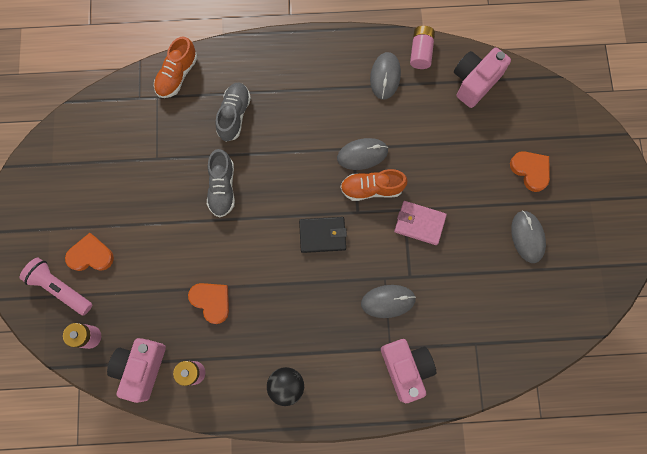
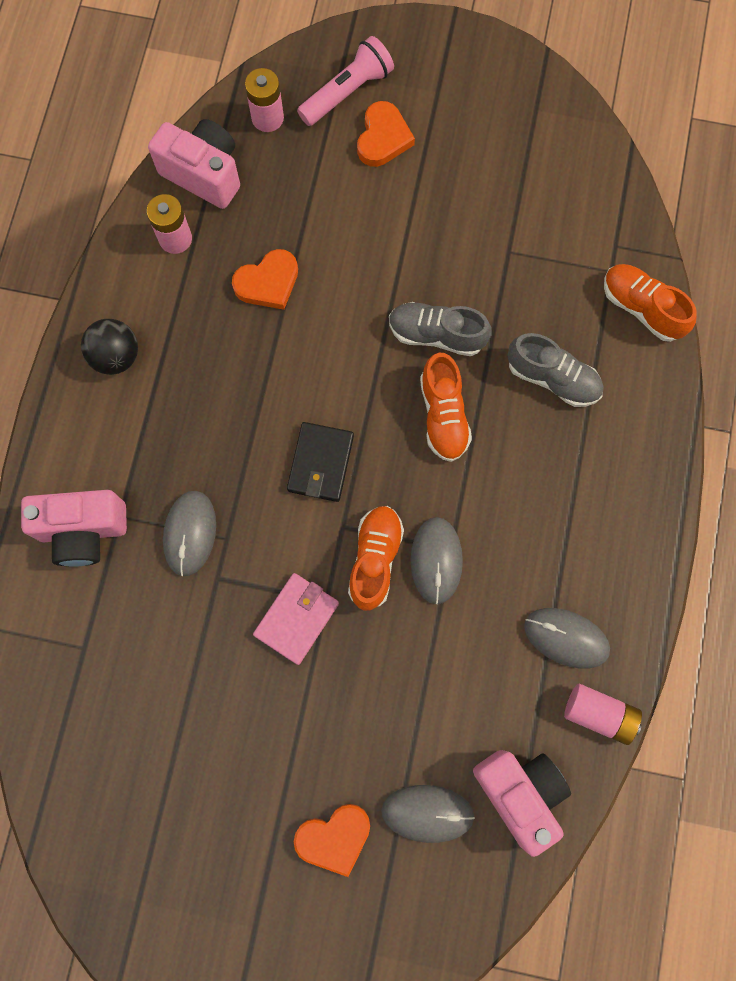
camera: 105 degrees right, 0 degrees up
grey mouse [511,210,546,263] -> grey mouse moved to [381,785,475,843]
none -> orange shoe [420,353,472,462]

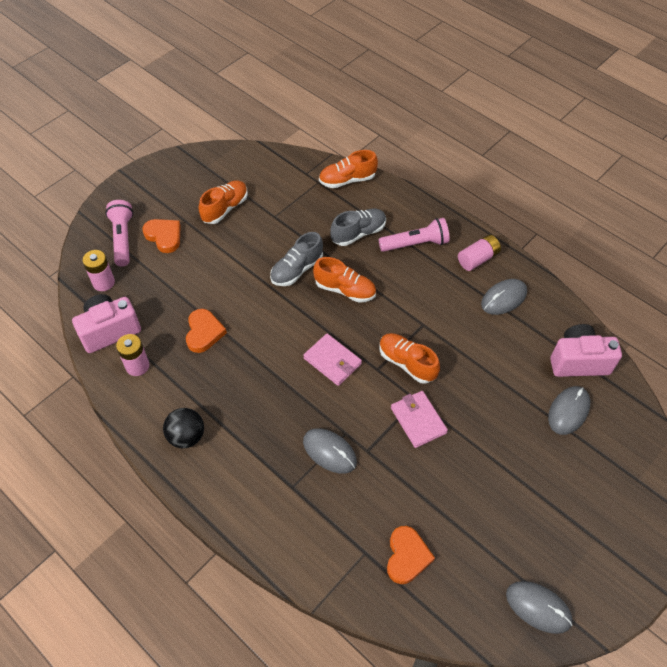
camera: 60 degrees left, 20 degrees down
pink camera [21,490,127,567] -> none
black wallet [287,422,354,502] -> pink wallet [303,334,362,386]
orange heart [294,804,370,877] -> orange heart moved to [387,526,435,584]
grey mouse [411,517,463,604] -> grey mouse moved to [506,581,573,634]
pink battery [564,684,642,745] -> pink battery moved to [458,235,501,271]
none -> orange shoe [199,180,248,224]
none -> pink flashlight [379,218,449,252]

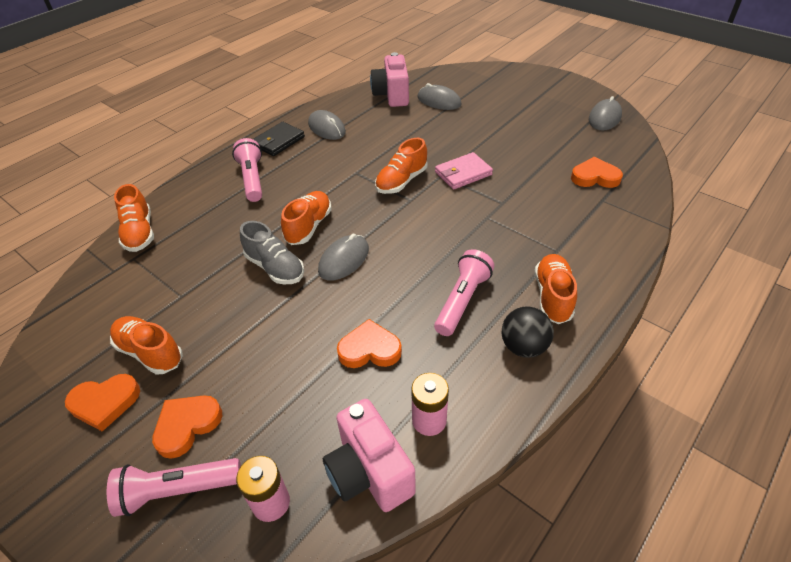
camera: 90 degrees left, 10 degrees down
pink wallet [303,334,362,386] -> none
grey mouse [303,428,357,474] -> grey mouse moved to [318,234,369,281]
grey shoe [330,209,386,246] -> none
pink battery [458,235,501,271] -> black wallet [253,122,305,156]
none -> orange heart [65,374,140,431]
none -> pink flashlight [434,249,494,336]
none -> orange shoe [535,254,577,324]

